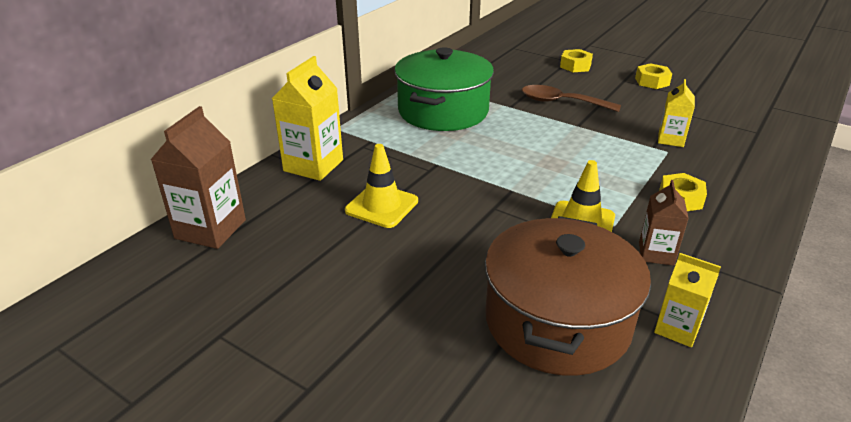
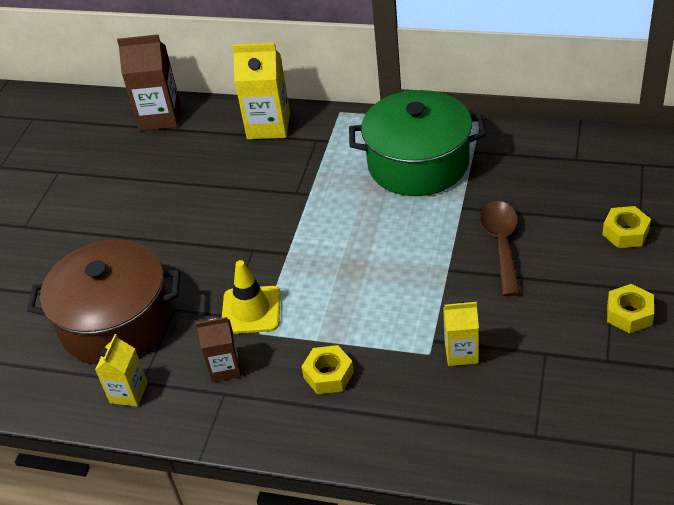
camera: 75 degrees right, 10 degrees up
yellow traffic cone [345,144,418,228] -> none

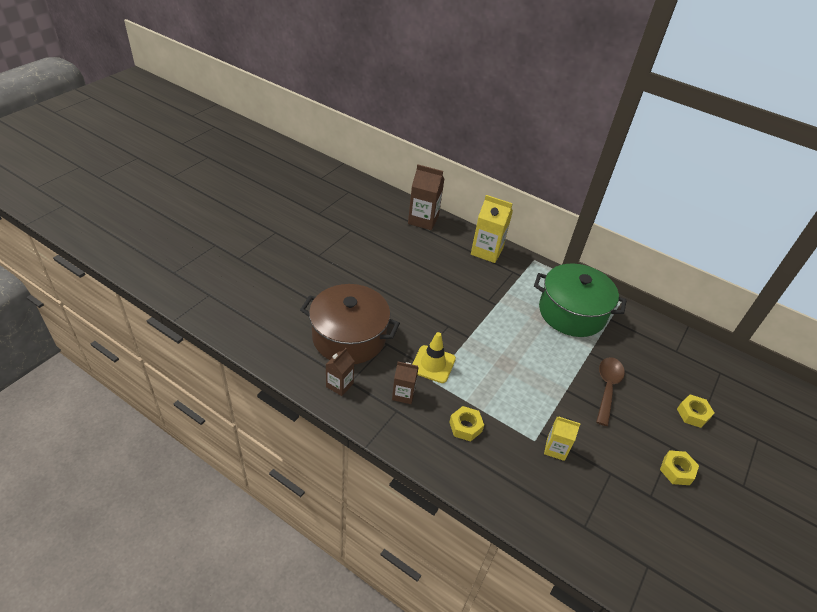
camera: 10 degrees right, 0 degrees up
yellow carton [95,334,148,407] -> brown carton [326,348,354,396]

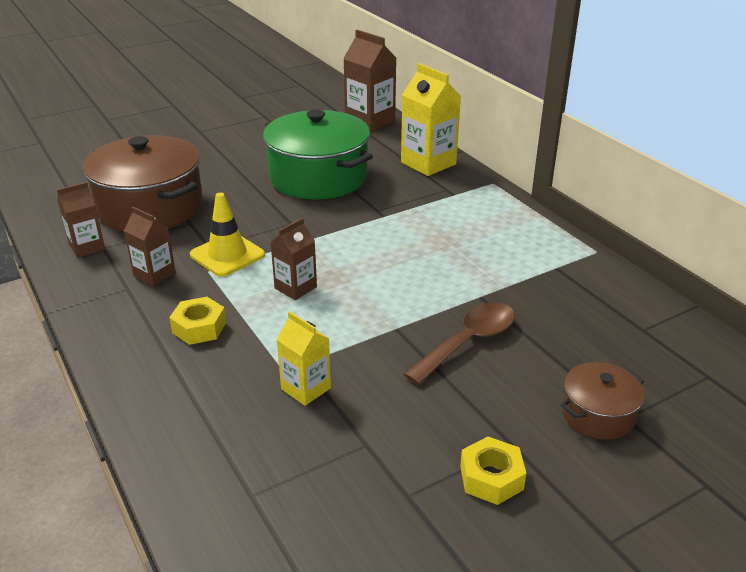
camera: 30 degrees right, 10 degrees down
green pot [534,264,627,337] -> green pot moved to [263,110,373,200]
yellow nut [677,394,714,428] -> brown pot [561,362,644,440]
none -> brown carton [270,218,317,300]

